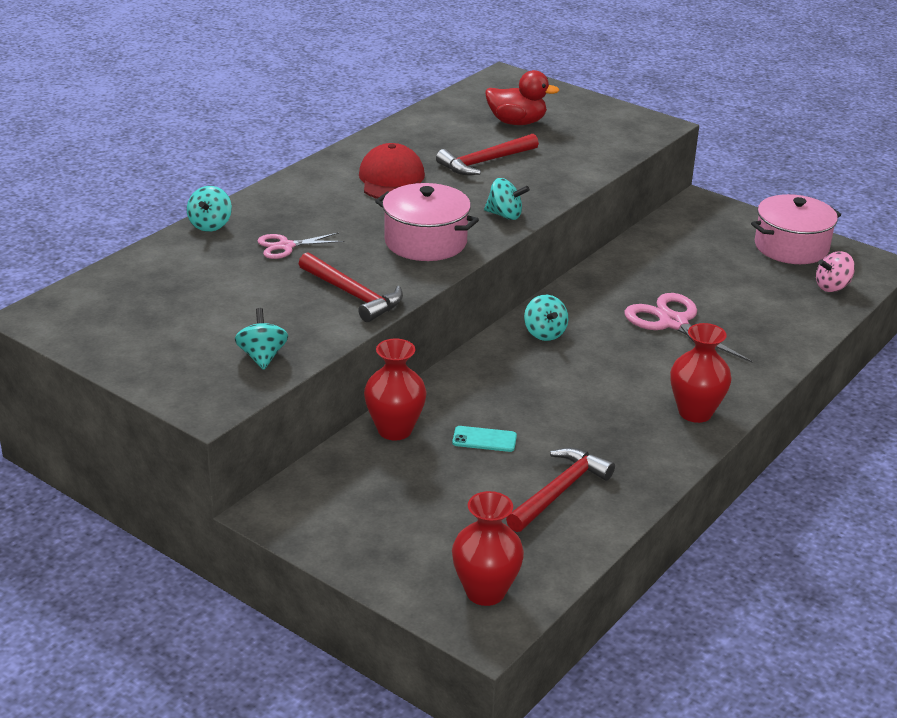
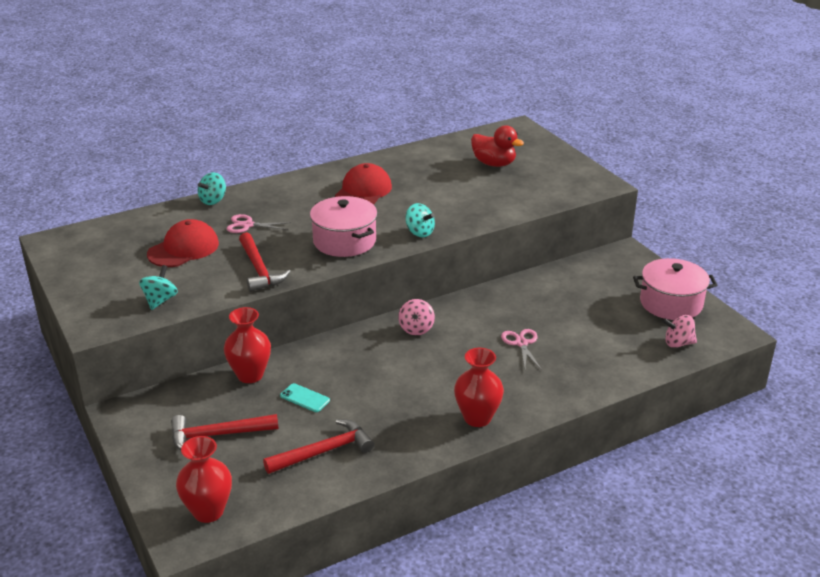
camera: 25 degrees right, 0 degrees up
red hammer [436,134,539,175] -> red hammer moved to [171,414,278,450]
turquoise spinning top [524,295,568,341] -> pink spinning top [398,299,435,335]
pink scissors [625,293,753,362] -> pink scissors [501,329,542,370], size x0.58
none -> red cap [147,219,219,267]

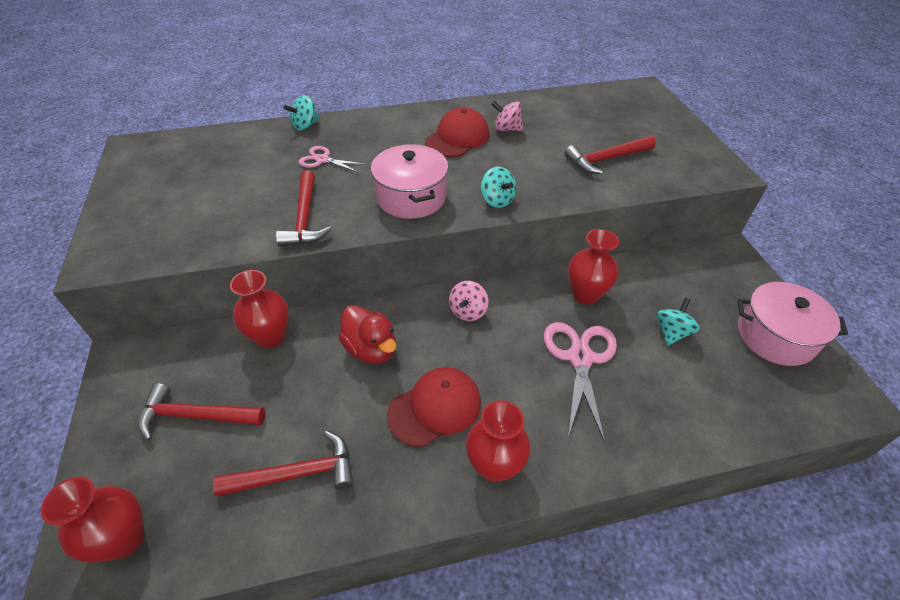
camera: 15 degrees right, 15 degrees up
turquoise spinning top [139,265,178,310] -> turquoise spinning top moved to [657,298,700,346]
red cap [147,219,219,267] -> red cap moved to [387,367,481,447]
turquoise phone [280,383,330,412] -> none
red duck [471,125,524,167] -> red duck moved to [338,305,396,364]
pink scissors [501,329,542,370] -> pink scissors [544,322,617,443], size x1.71
pink spinning top [662,315,697,348] -> pink spinning top moved to [491,101,524,131]
none -> red hammer [564,136,656,174]
none -> red vase [568,229,619,305]

